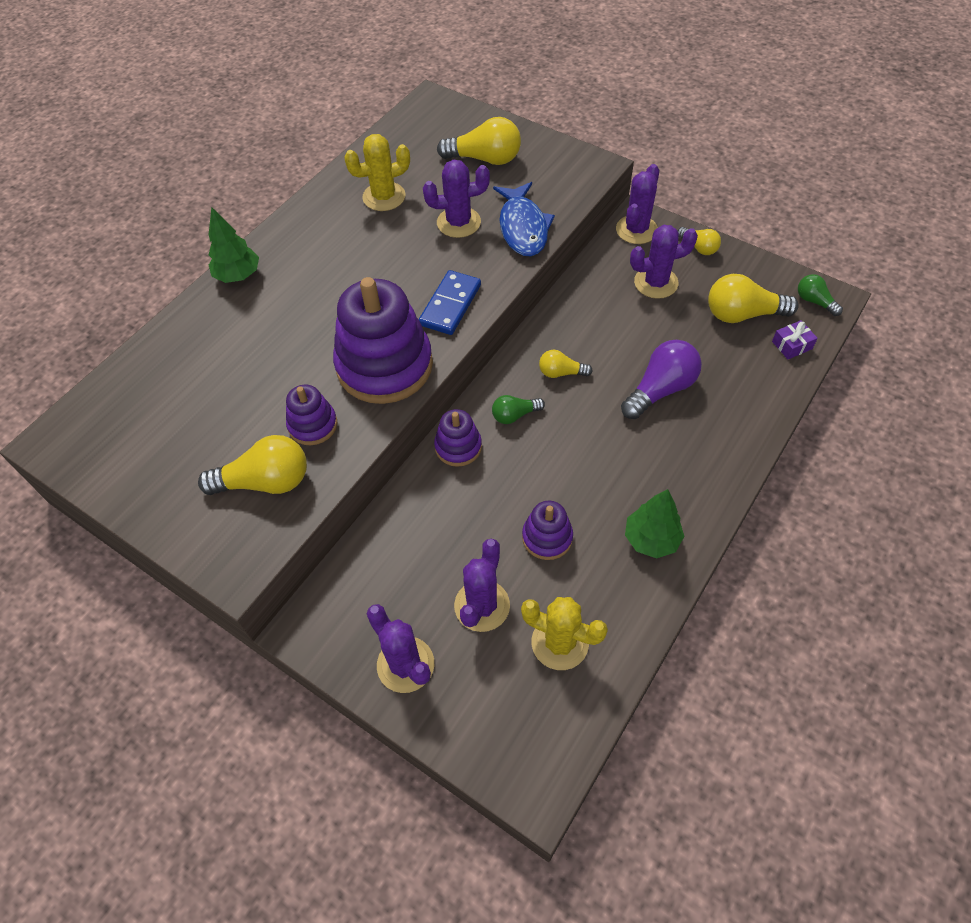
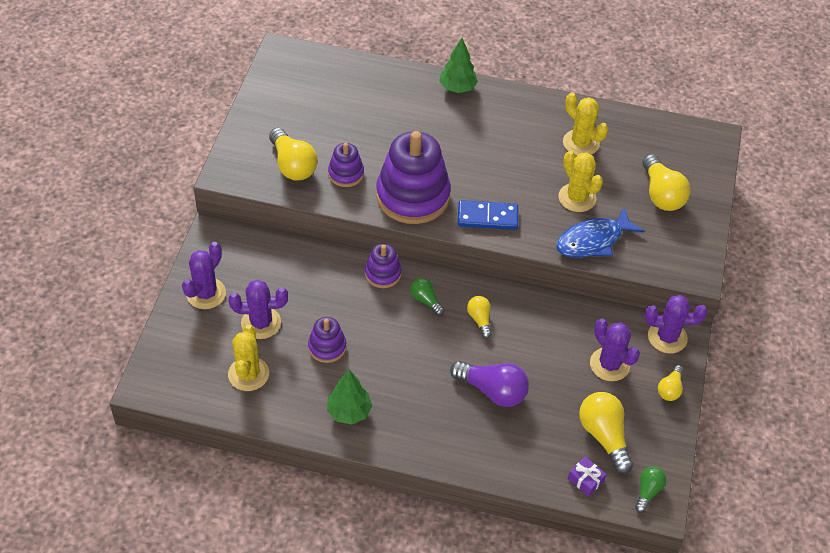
camera: 65 degrees right, 5 degrees down
purple cactus [423,159,490,238] -> yellow cactus [558,151,603,212]

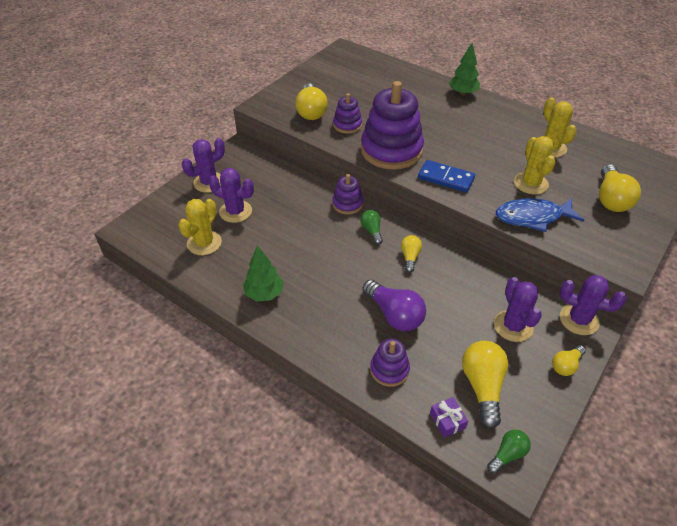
camera: 25 degrees right, 5 degrees down
purple stacking toy [308,317,347,363] -> purple stacking toy moved to [370,339,410,387]

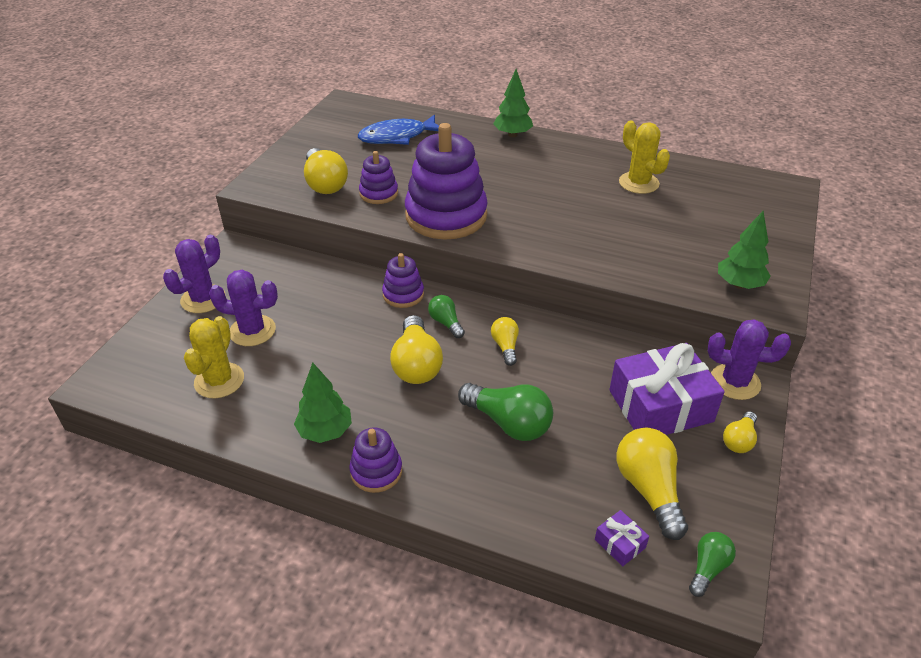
camera: 15 degrees left, 5 degrees down
purple light bulb [362,280,426,331] -> green light bulb [458,383,553,441]
purple stacking toy [370,339,410,387] -> purple stacking toy moved to [349,428,402,493]
blue domino [418,160,475,193] -> none
purple cactus [494,277,542,342] -> purple gift [609,343,725,435]
blue fish [496,198,584,232] -> blue fish moved to [358,115,439,145]
yellow cactus [514,136,556,194] -> none
yellow light bulb [599,164,641,212] -> yellow light bulb moved to [390,315,443,384]
none -> green tree [718,211,771,289]

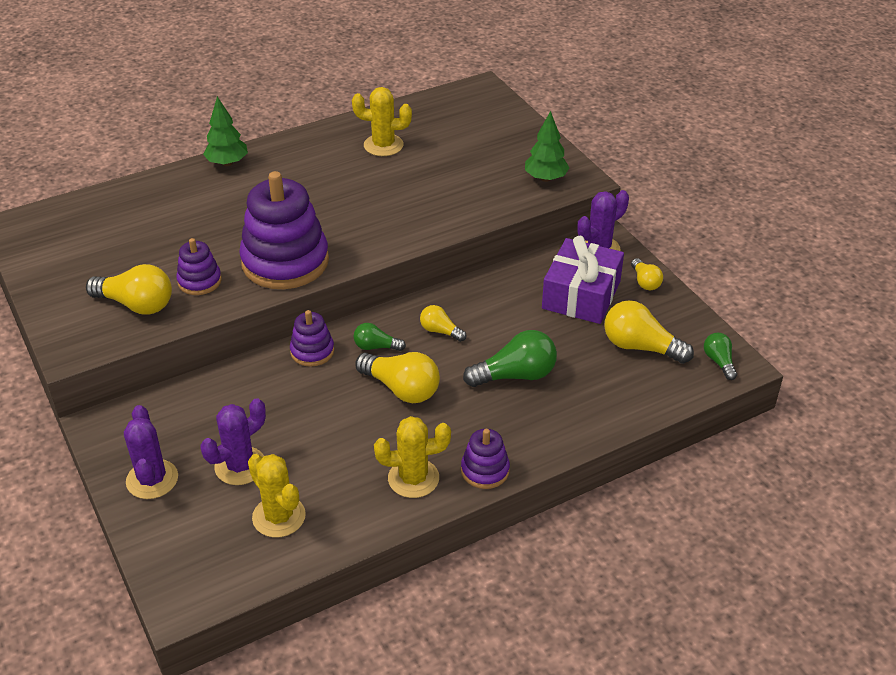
camera: 50 degrees left, 0 degrees up
green tree [294,362,352,443] -> yellow cactus [374,416,451,498]
blue fish [358,115,439,145] -> none
purple gift [595,510,649,566] -> none

